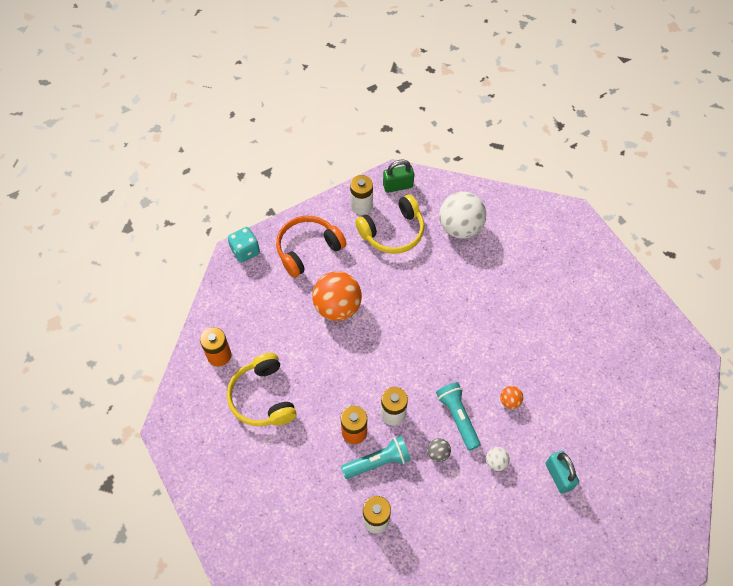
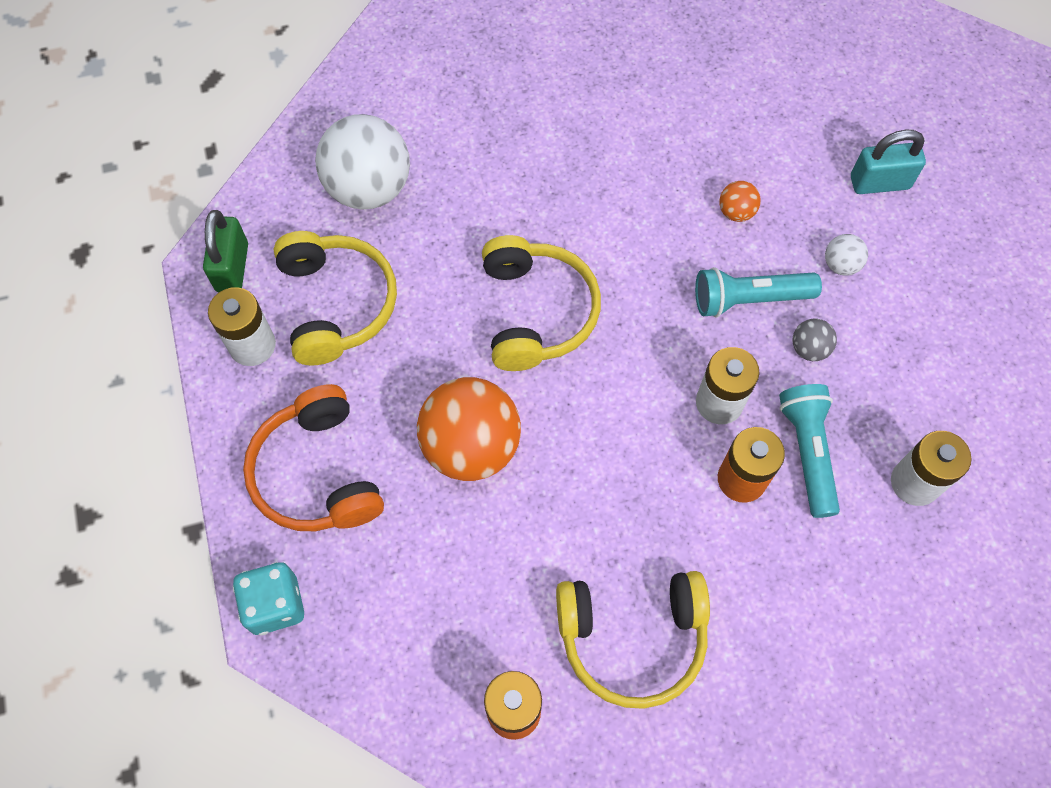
camera: 75 degrees left, 5 degrees up
none -> yellow headphones [482,235,601,371]

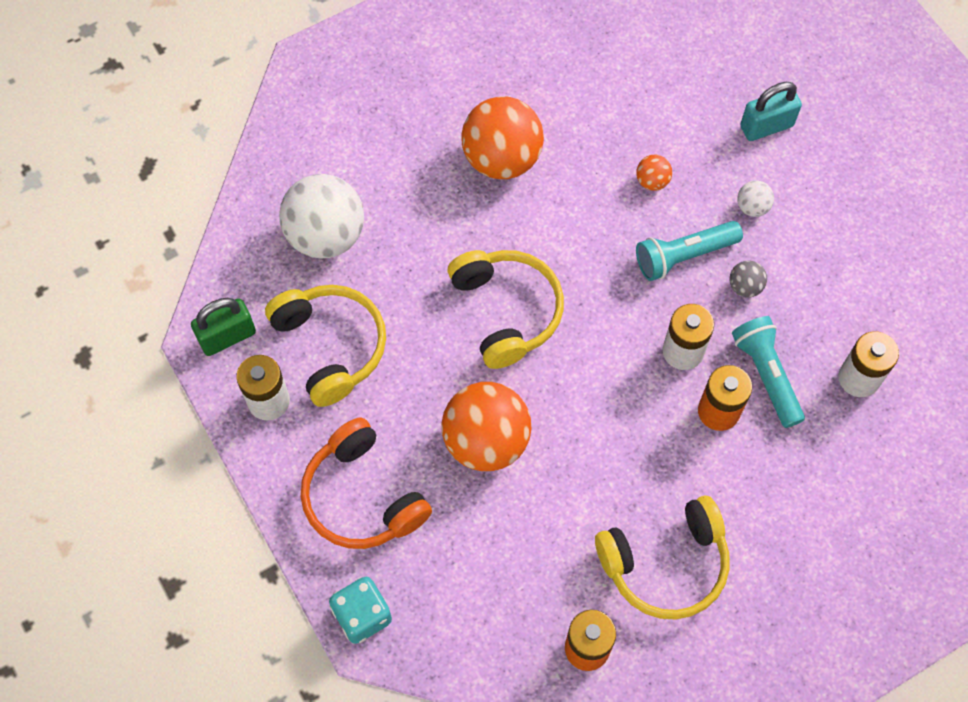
camera: 15 degrees left, 0 degrees up
green padlock [203,210,248,292] -> green padlock turned 75 degrees clockwise [191,298,256,356]
none -> orange ball [461,96,544,179]

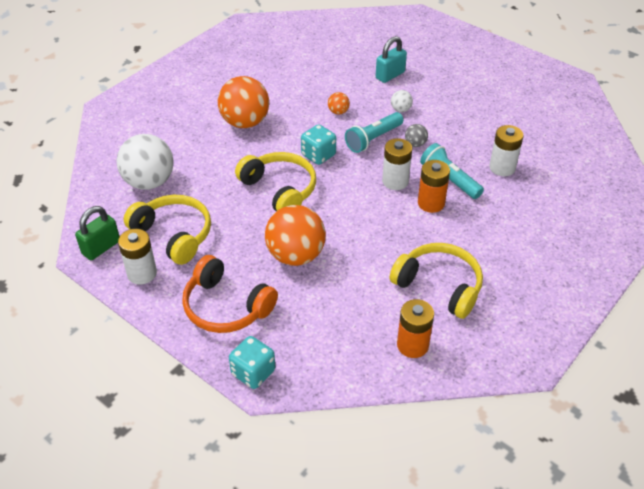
camera: 20 degrees left, 20 degrees down
yellow headphones [595,496,730,619] -> yellow headphones turned 105 degrees counterclockwise [390,243,483,319]
none -> turquoise dice [301,124,336,165]

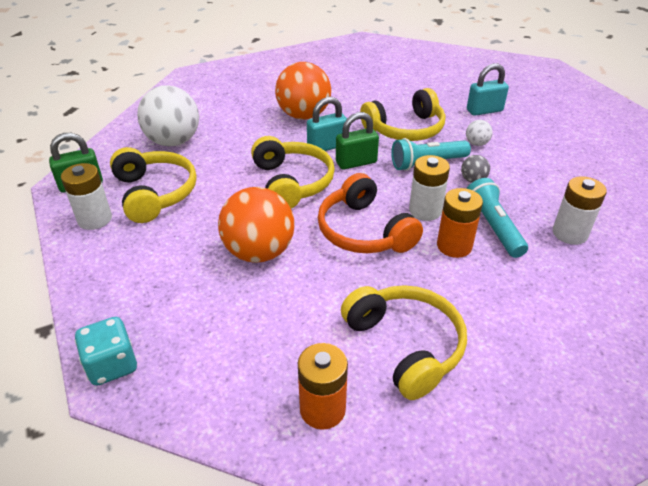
camera: 25 degrees right, 5 degrees down
orange headphones [182,255,278,333] -> orange headphones moved to [318,173,423,253]
turquoise dice [301,124,336,165] -> green padlock [336,112,379,170]
orange ball [328,92,350,114] -> yellow headphones [360,88,445,141]
none -> turquoise padlock [307,97,347,151]

